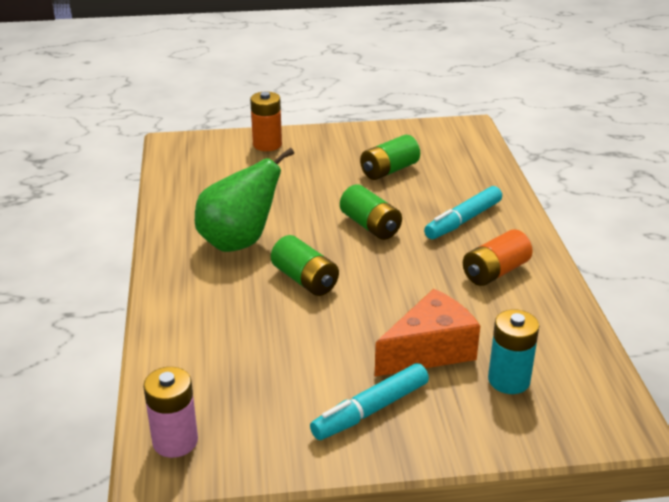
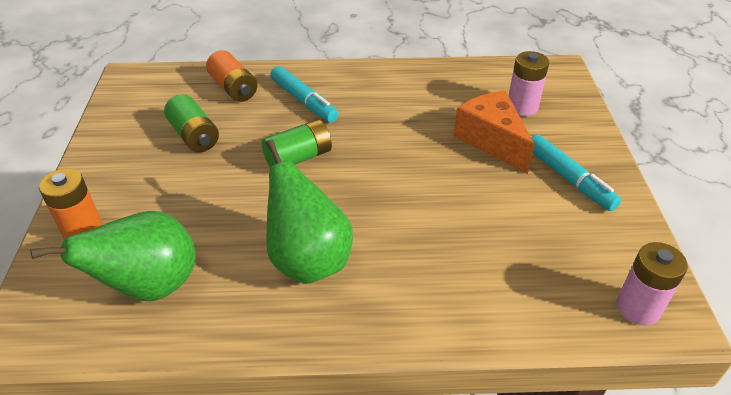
camera: 85 degrees left, 10 degrees up
green battery [271,235,339,296] -> none
orange battery [463,229,533,286] -> orange battery moved to [206,50,257,102]
turquoise battery [488,310,539,394] -> pink battery [509,51,549,116]
none -> green pear [30,211,196,301]

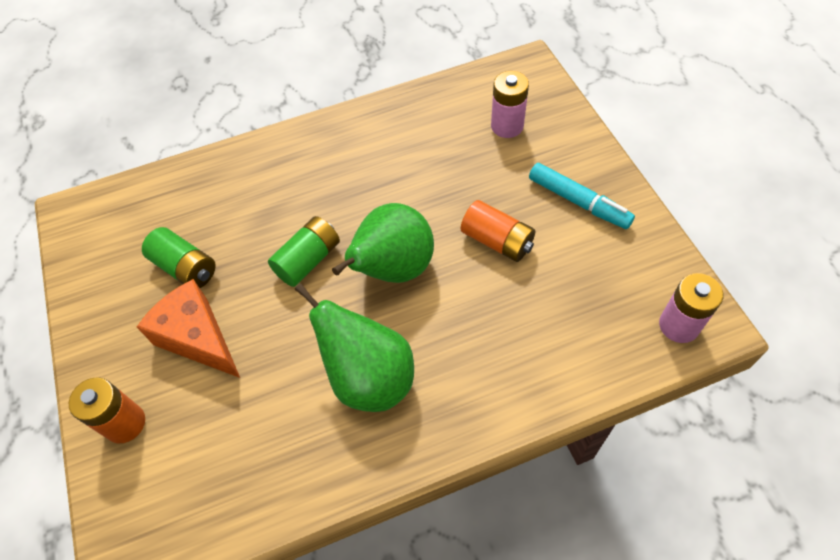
camera: 15 degrees left, 15 degrees up
green pear [30,211,196,301] -> green pear moved to [332,203,434,283]
orange battery [206,50,257,102] -> orange battery moved to [461,200,535,262]
turquoise marker [270,66,339,123] -> none
orange cheese [454,91,535,174] -> orange cheese moved to [137,279,240,378]

